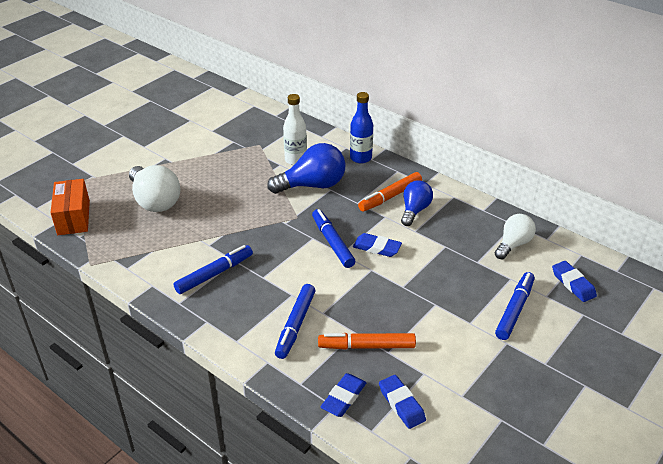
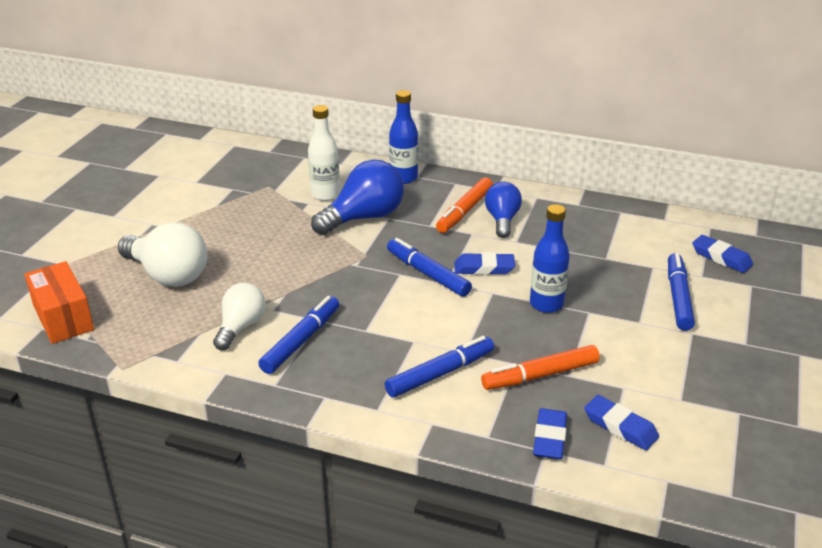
camera: 20 degrees left, 5 degrees down
blue marker [275,284,315,359] -> blue marker turned 120 degrees counterclockwise [385,336,494,398]
white light bulb [495,214,536,259] -> white light bulb moved to [213,283,266,350]
none -> blue bottle [530,204,570,313]

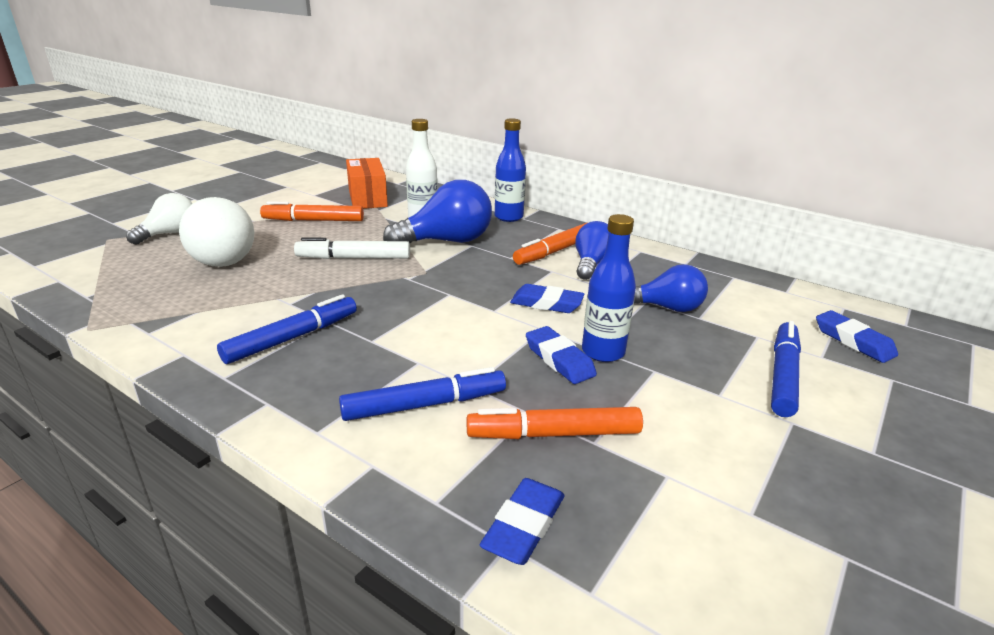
camera: 15 degrees right, 5 degrees down
orange box [24,261,94,344] -> orange box moved to [346,158,388,209]
white light bulb [213,283,266,350] -> white light bulb moved to [126,193,193,245]
blue marker [387,238,472,297] -> none
blue eraser [584,395,659,450] -> blue eraser moved to [526,326,597,384]
none -> orange marker [260,201,364,221]
none -> white marker [294,237,410,259]
none -> blue light bulb [634,264,708,312]

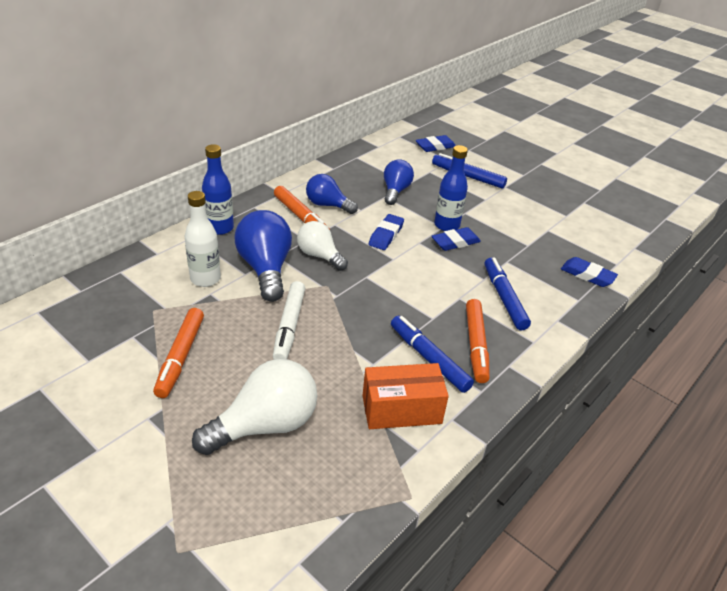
camera: 85 degrees left, 10 degrees up
white light bulb [126,193,193,245] -> white light bulb moved to [297,221,348,271]
orange box [346,158,388,209] -> orange box moved to [363,363,449,429]
orange marker [467,407,643,439] -> orange marker moved to [466,299,490,383]

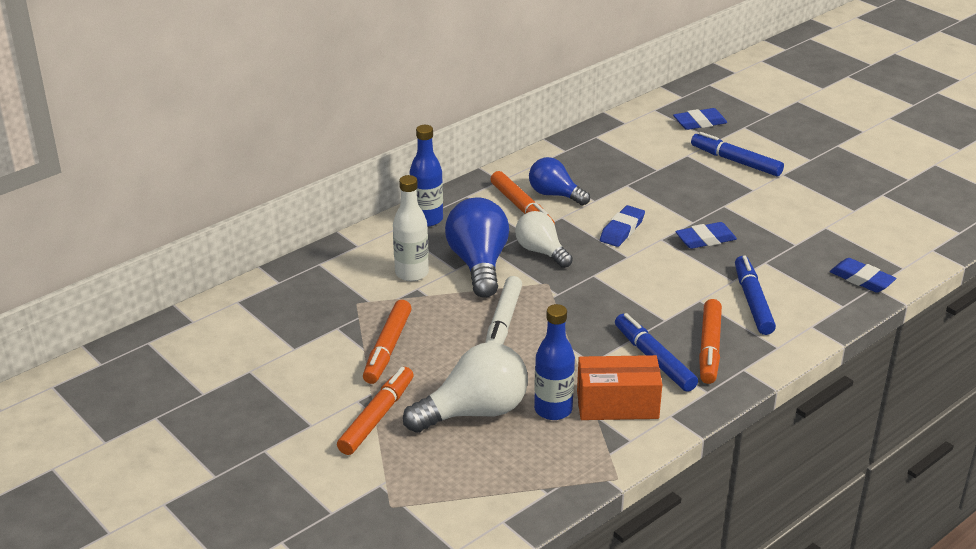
camera: 10 degrees right, 5 degrees down
blue light bulb [384,159,414,205] -> none
blue bottle [434,145,468,231] -> blue bottle moved to [534,304,575,420]
none -> orange marker [337,367,414,455]

